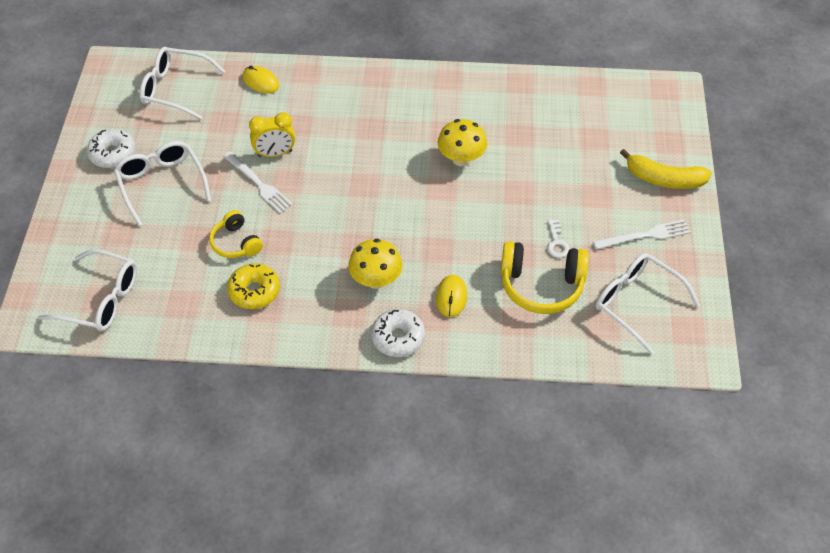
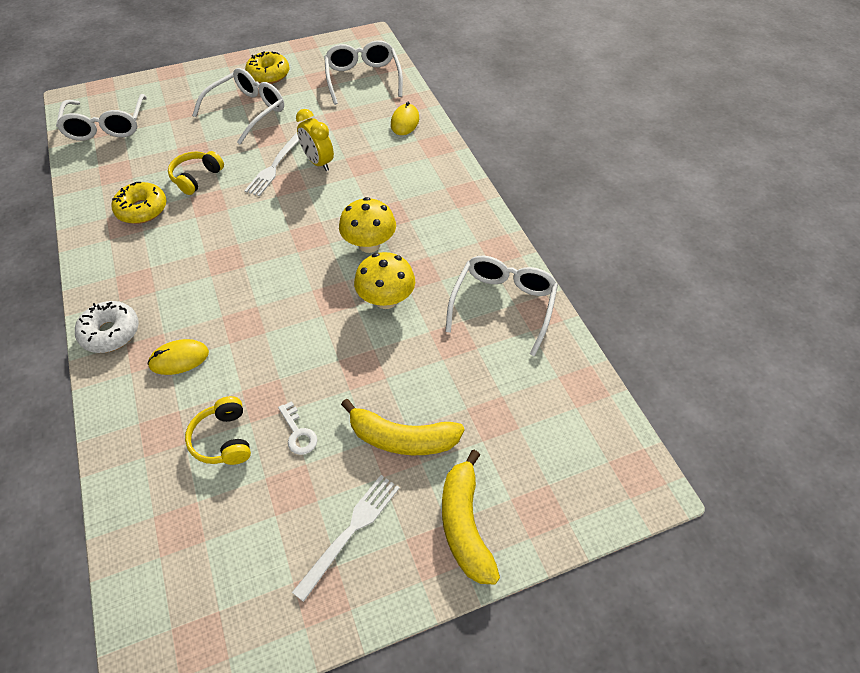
camera: 65 degrees right, 0 degrees up
white donut [87,129,136,168] -> yellow donut [245,51,290,84]
yellow mushroom [348,239,403,289] -> yellow mushroom moved to [339,197,396,253]
yellow headphones [501,241,589,314] -> yellow headphones [185,396,251,465], size x0.60
white key [547,219,570,258] -> white key turned 90 degrees counterclockwise [278,401,317,455]
white fork [592,220,691,249] -> white fork turned 105 degrees counterclockwise [292,475,400,602]
white glasses [596,253,700,355] -> white glasses moved to [445,255,558,356]
none -> yellow banana [341,399,464,455]

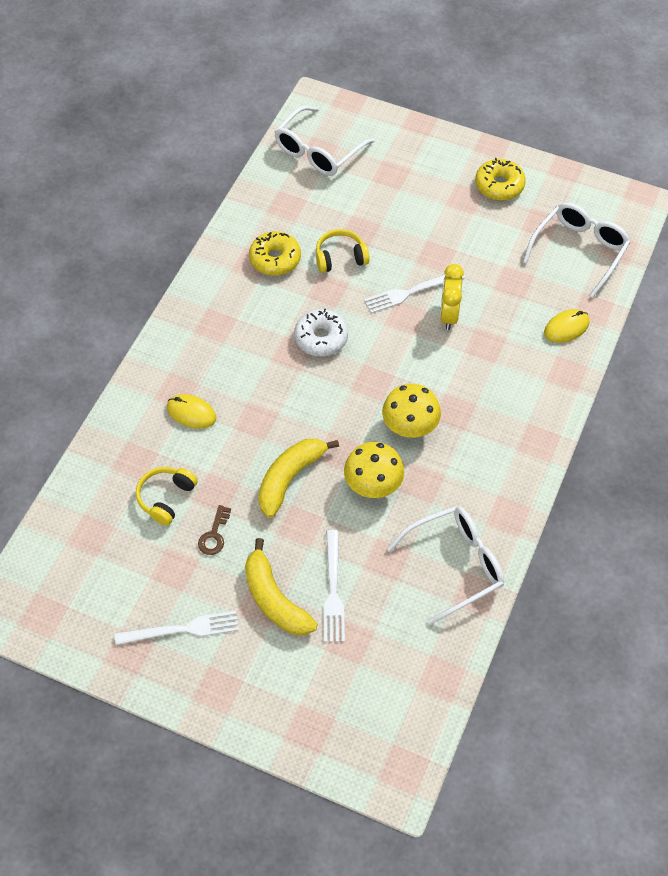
camera: 45 degrees right, 5 degrees up
white donut [75,301,139,353] -> white donut moved to [294,309,348,357]
white glasses [192,68,284,145] -> none
white key [278,401,317,455] -> brown key [198,505,231,555]
yellow banana [442,450,500,585] -> yellow banana moved to [258,438,339,518]
none -> white fork [323,530,345,642]

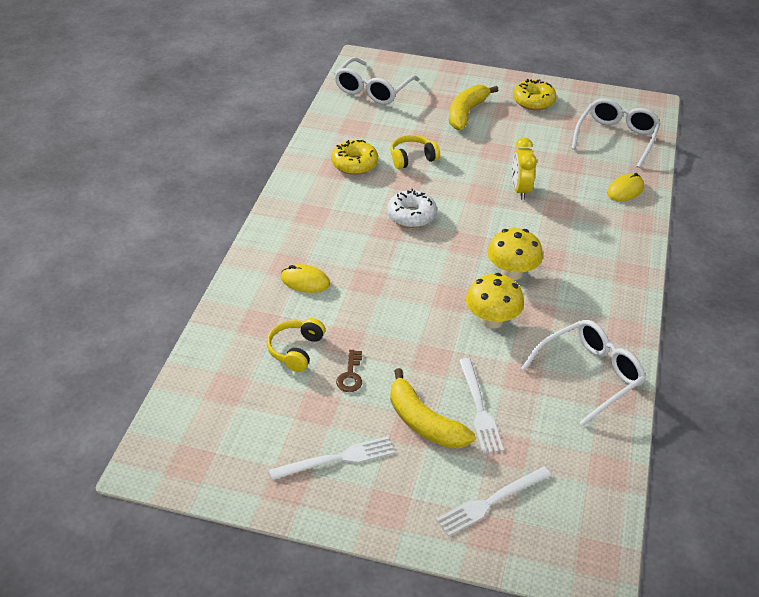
camera: 10 degrees left, 15 degrees down
yellow banana [258,438,339,518] -> yellow banana moved to [449,85,498,130]
white fork [364,275,465,314] -> white fork moved to [436,466,552,537]

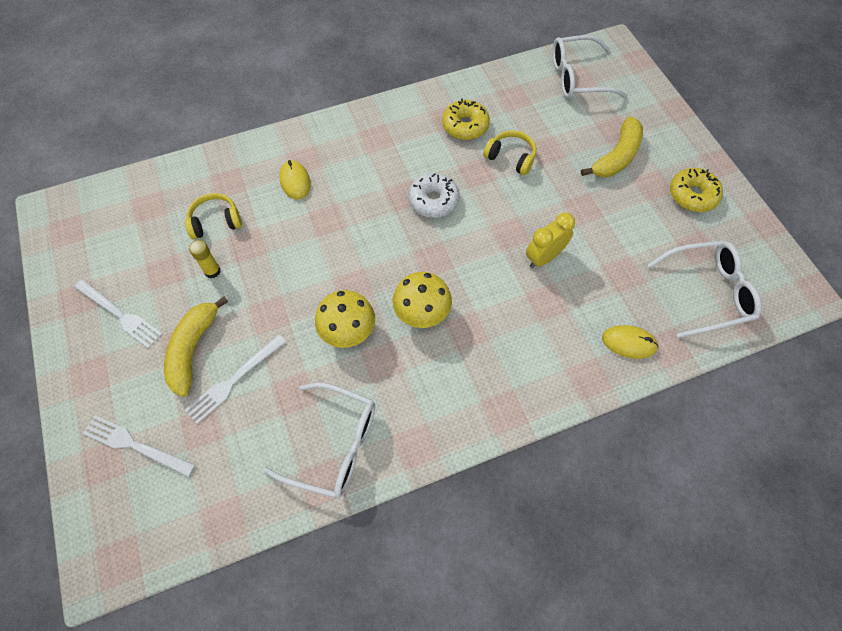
camera: 55 degrees right, 20 degrees up
brown key [336,350,362,392] -> yellow glue stick [189,240,221,278]
yellow banana [449,85,498,130] -> yellow banana turned 135 degrees clockwise [581,116,643,177]

